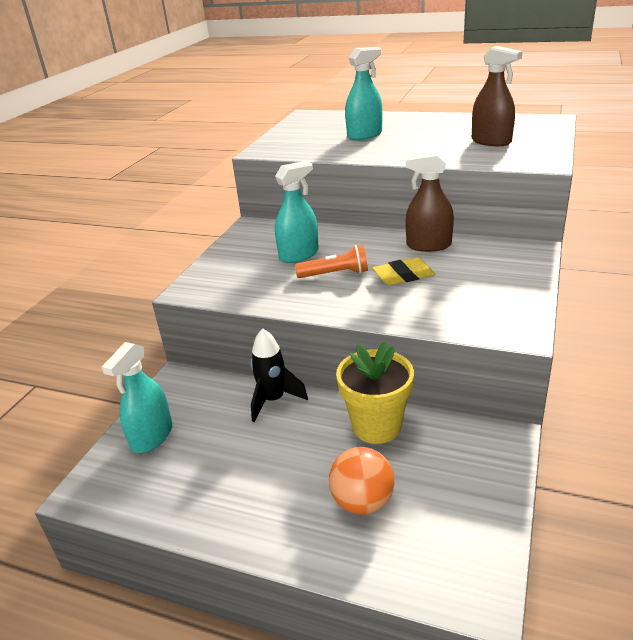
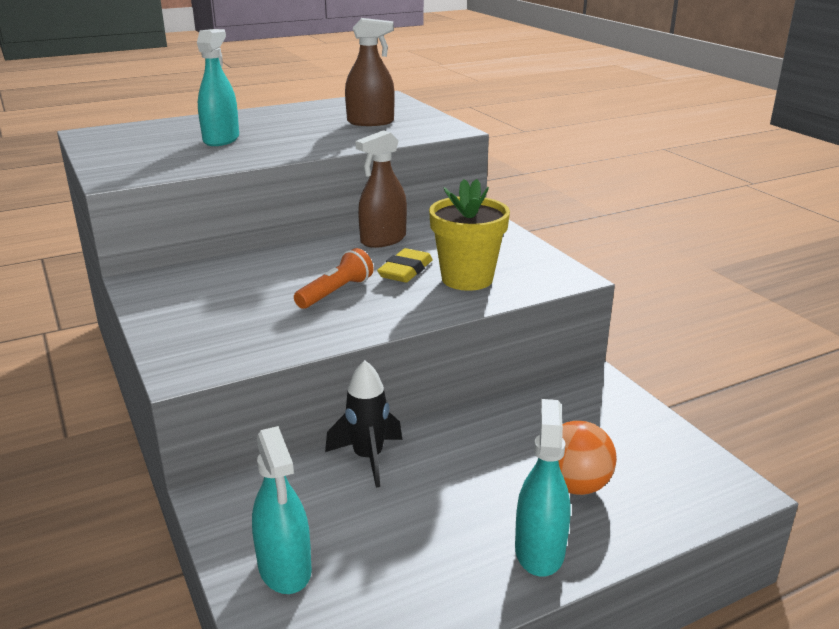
camera: 50 degrees left, 5 degrees down
turquoise spray bottle [275,161,319,263] -> turquoise spray bottle moved to [515,399,571,577]
yellow flower pot [336,341,414,444] -> yellow flower pot moved to [429,179,510,291]

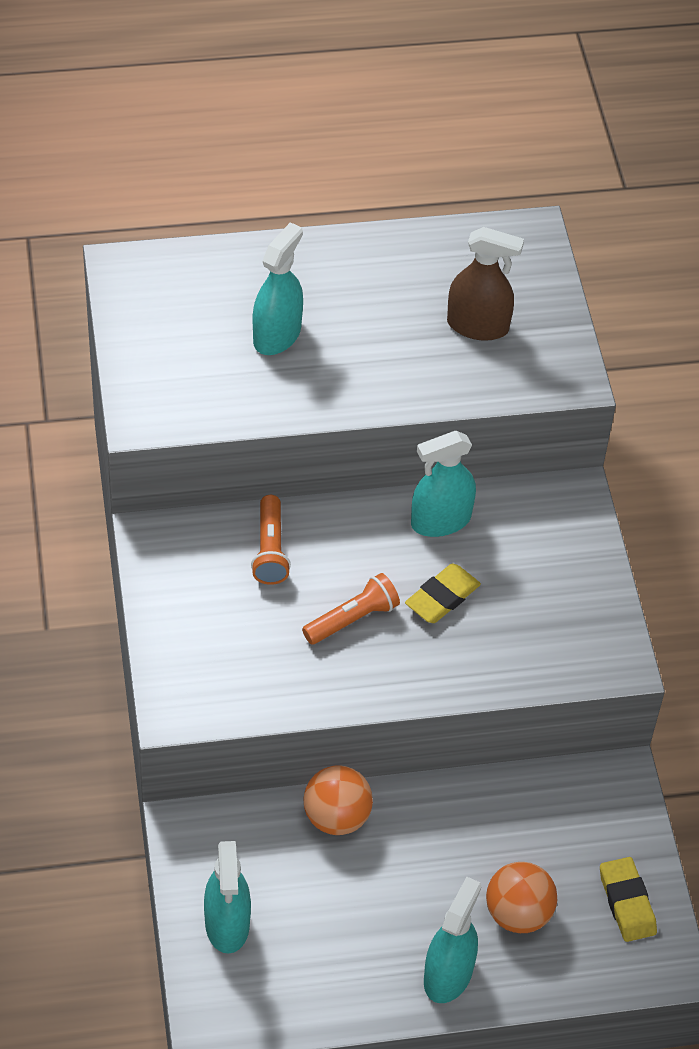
camera: 15 degrees right, 25 degrees up
black rocket [325,360,402,488] -> orange ball [303,765,373,835]
brown spray bottle [356,130,407,248] -> turquoise spray bottle [411,431,476,537]
yellow flower pot [429,179,510,291] -> none
none -> orange flashlight [251,495,291,585]
none -> yellow eraser [600,857,657,942]

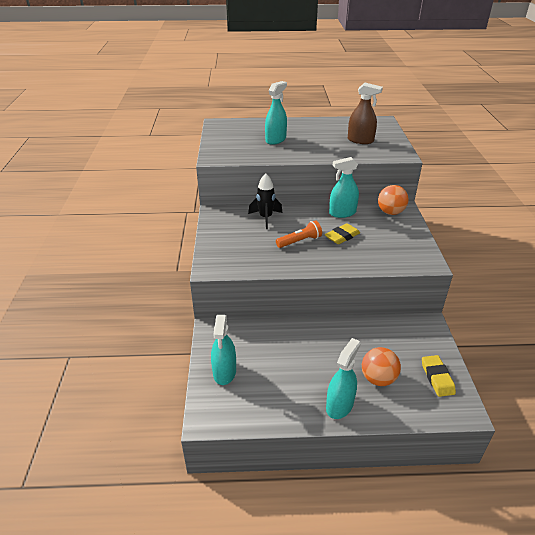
camera: 10 degrees right, 15 degrees down
orange flashlight [251,495,291,585] -> black rocket [248,174,283,229]
orange ball [303,765,373,835] -> orange ball moved to [378,185,409,215]

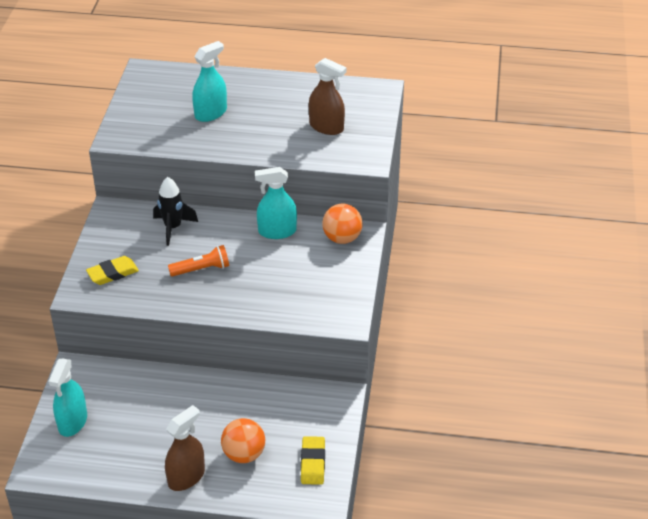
camera: 10 degrees right, 5 degrees up
yellow eraser [325,223,360,244] -> yellow eraser moved to [86,256,139,285]
turquoise spray bottle [326,338,361,419] -> brown spray bottle [165,405,205,491]

